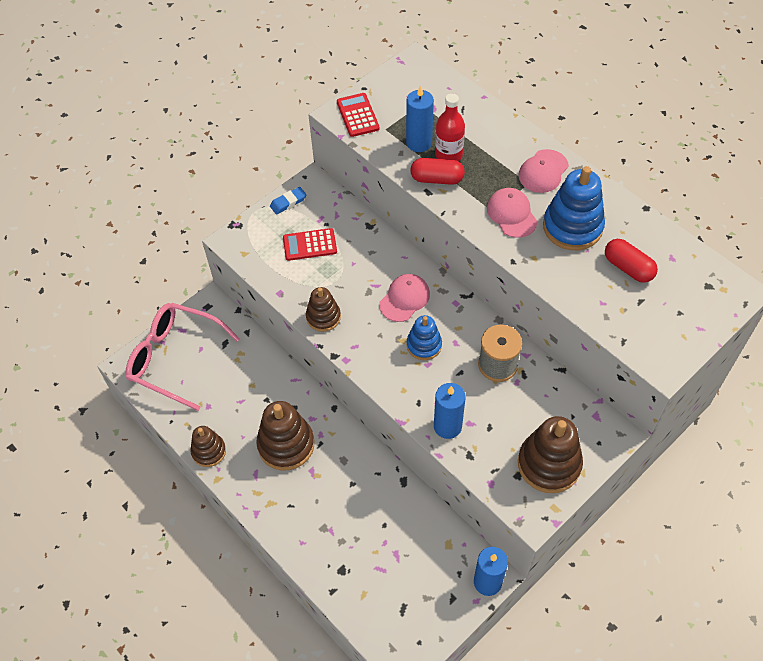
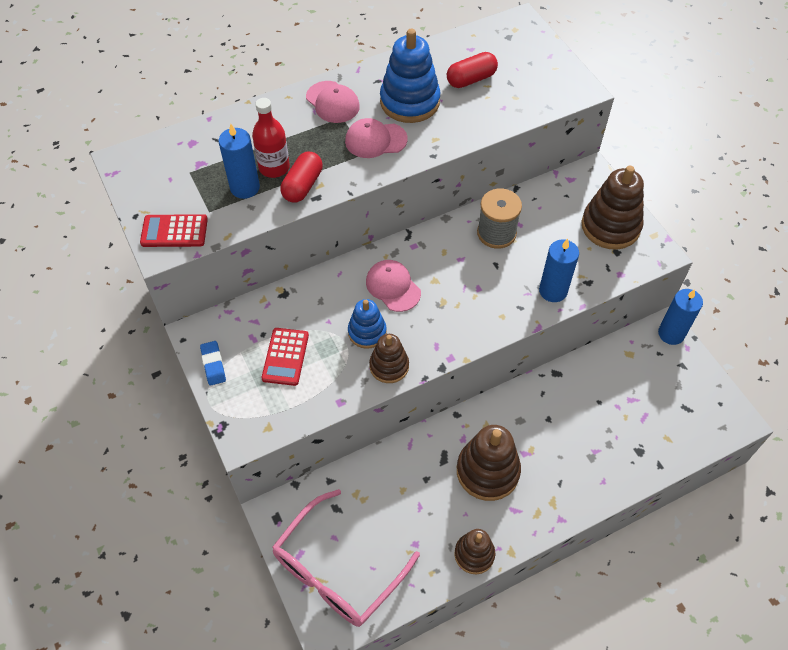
camera: 75 degrees left, 0 degrees up
blue stacking toy [407,315,442,360] -> blue stacking toy moved to [348,299,387,349]

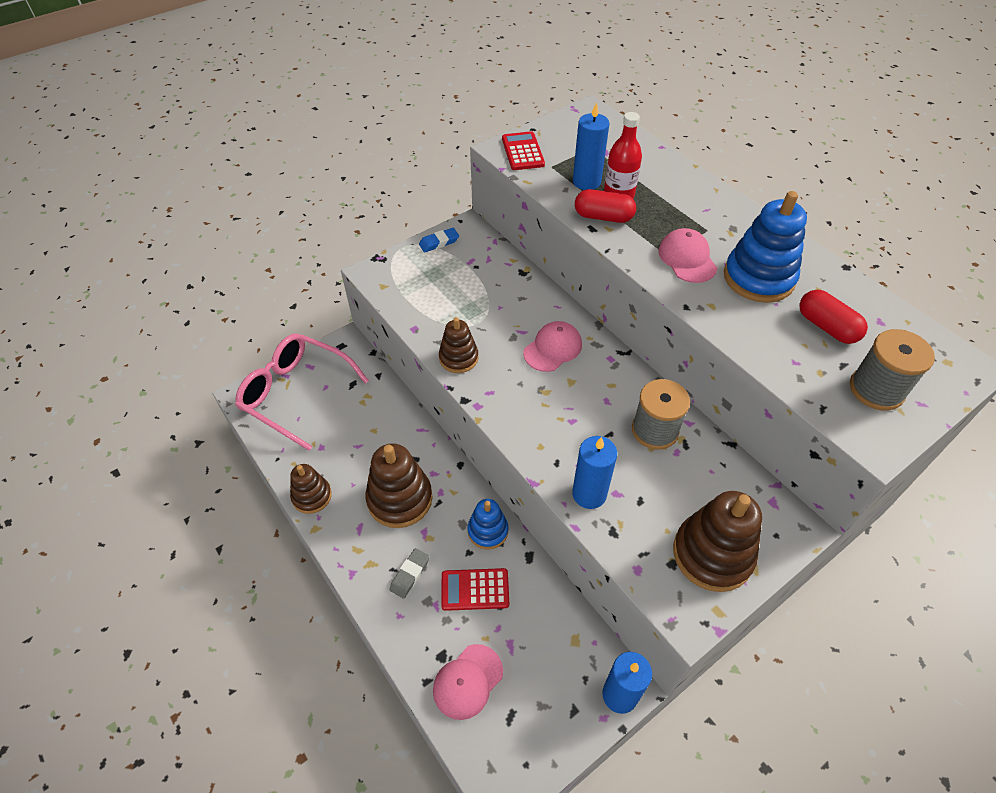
camera: 80 degrees right, 5 degrees down
red calculator [261,328,309,386] -> red calculator moved to [441,568,509,611]
pink cap [306,81,360,123] -> pink cap moved to [433,644,503,720]
blue stacking toy [348,299,387,349] -> blue stacking toy moved to [468,499,508,549]
none -> grey eraser [389,548,429,599]
none -> grey spool [850,329,935,411]

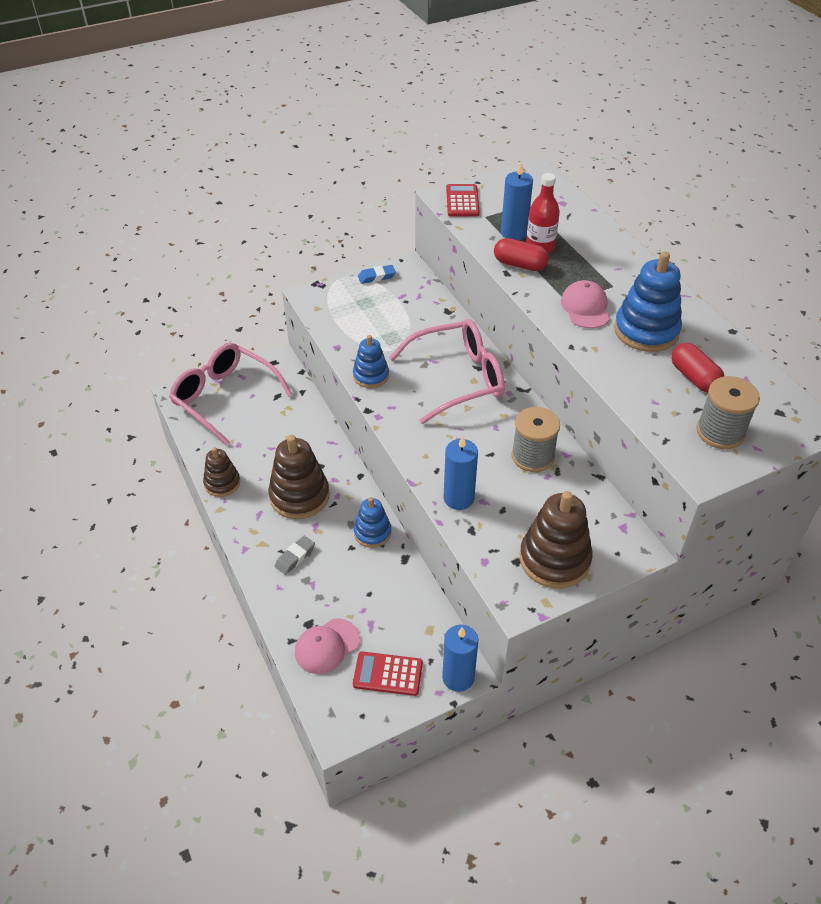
camera: 10 degrees right, 5 degrees down
brown stacking toy [439,317,479,373] -> blue stacking toy [353,335,389,388]
red calculator [441,568,509,611] -> red calculator moved to [353,651,423,696]
pink cap [523,321,582,372] -> pink glasses [389,319,505,424]

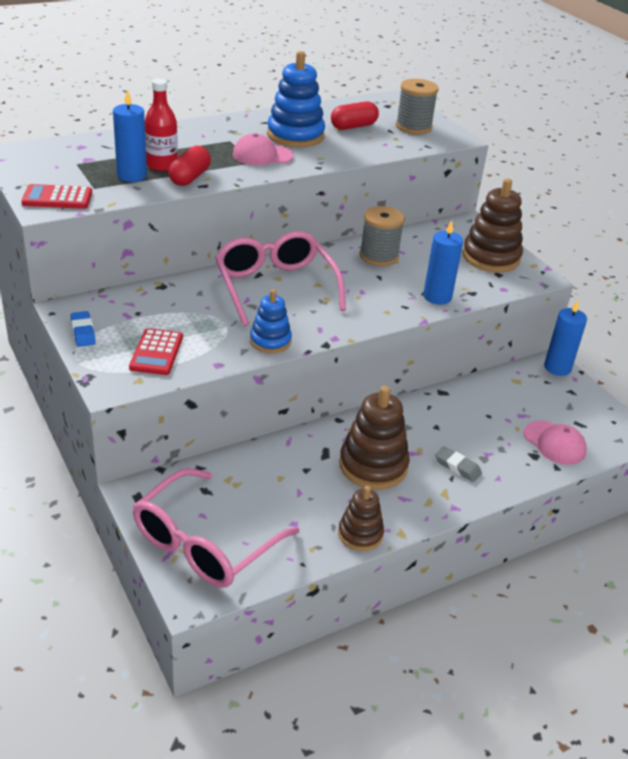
camera: 95 degrees left, 10 degrees down
red calculator [353,651,423,696] -> red calculator moved to [129,328,183,375]
blue stacking toy [354,497,391,548] -> none

